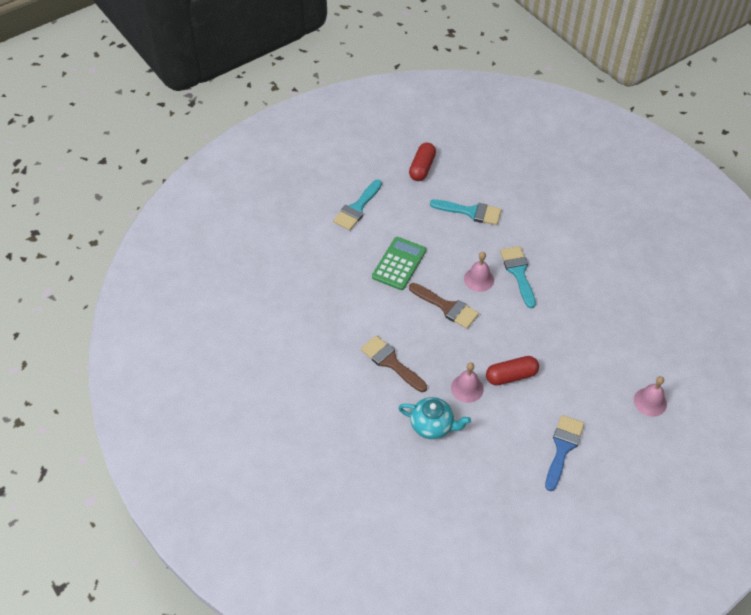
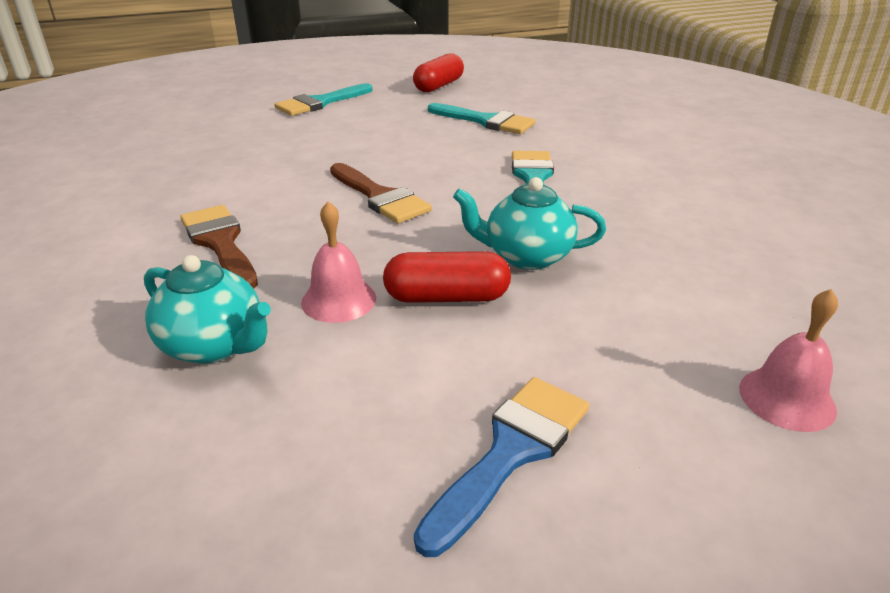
camera: 15 degrees right, 20 degrees down
green calculator [372,237,426,290] -> none
pink bell [464,252,494,292] -> none
none -> turquoise teapot [453,177,606,270]

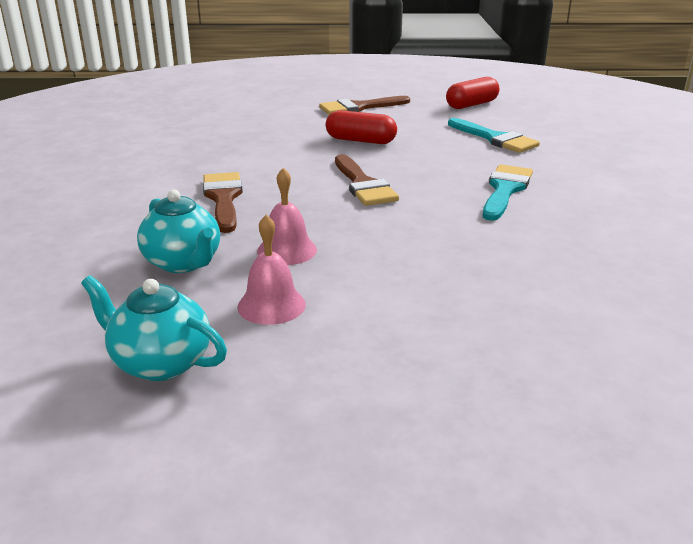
camera: 20 degrees right, 5 degrees down
turquoise brush [274,83,372,116] -> brown brush [319,96,410,115]
red capsule [383,251,511,303] -> red capsule moved to [326,110,397,144]
blue brush [414,377,589,557] -> none
turquoise teapot [453,177,606,270] -> turquoise teapot moved to [81,275,227,381]
pink bell [739,289,838,432] -> pink bell moved to [237,215,306,325]

